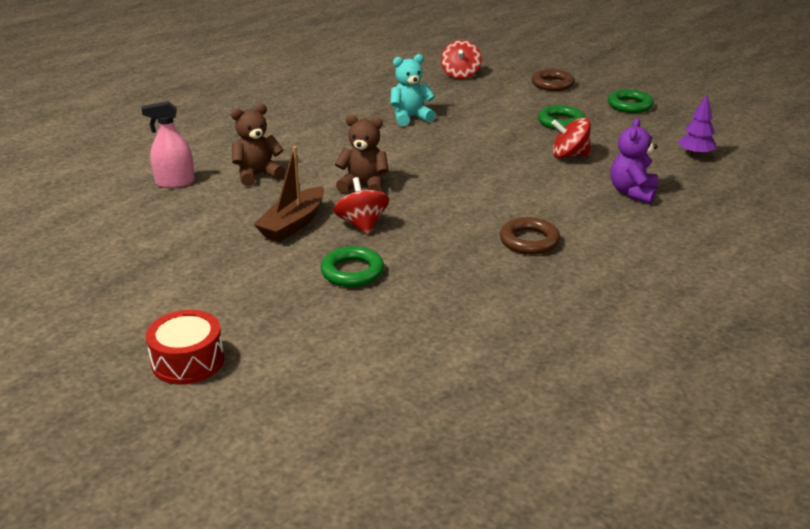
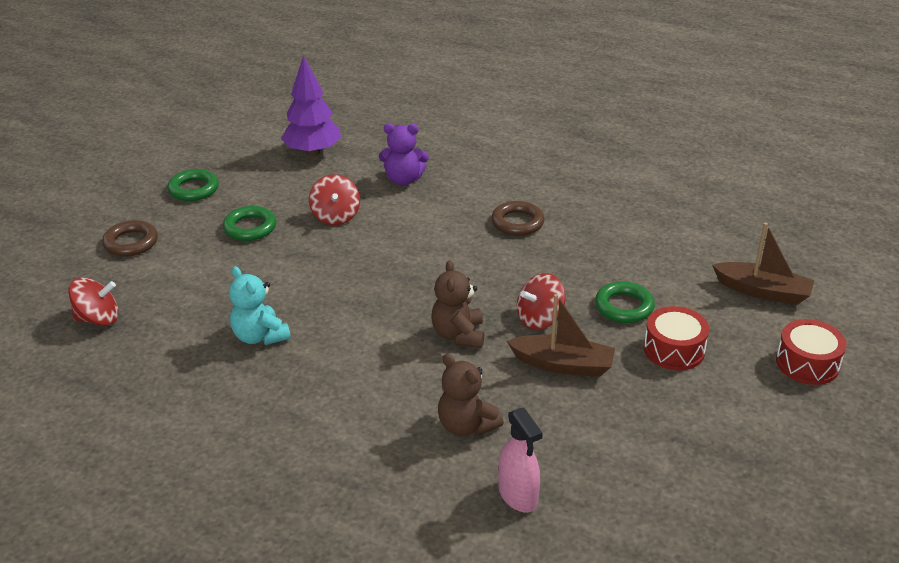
camera: 105 degrees left, 5 degrees up
purple tree [678,94,716,157] -> purple tree [281,55,341,156], size x1.70
none -> red drum [644,306,709,371]
none -> brown boat [712,222,814,305]

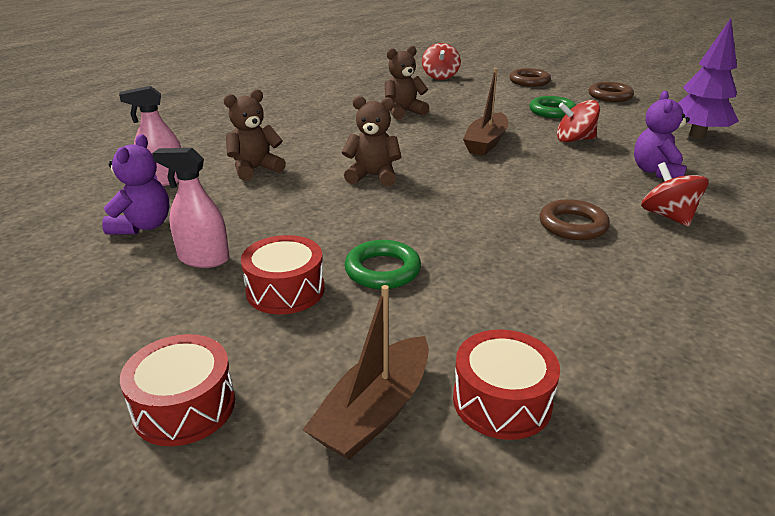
camera: 100 degrees right, 5 degrees down
green ring [167,169,219,201] -> brown ring [589,82,634,102]
turquoise teddy bear [229,266,291,345] -> brown teddy bear [385,46,429,120]
brown boat [507,294,615,377] -> brown boat moved to [463,68,508,156]
red spinning top [517,273,566,330] -> red spinning top moved to [641,162,709,227]
none -> purple teddy bear [102,134,169,235]
none -> pink spray bottle [152,148,230,268]
none -> red drum [453,329,560,440]

